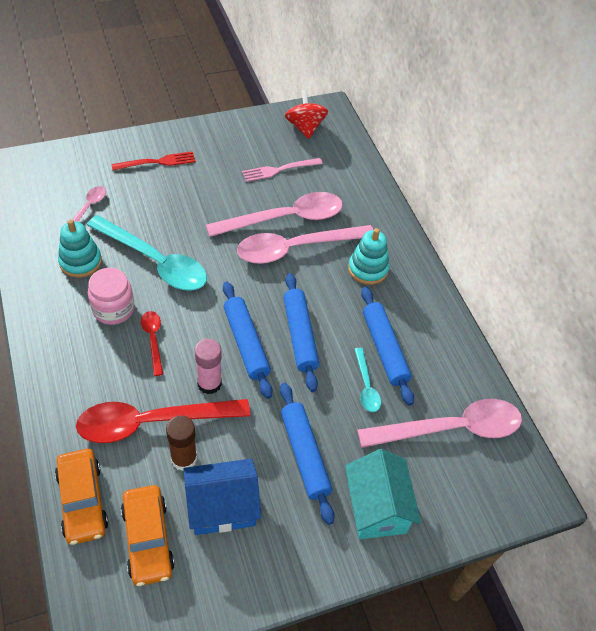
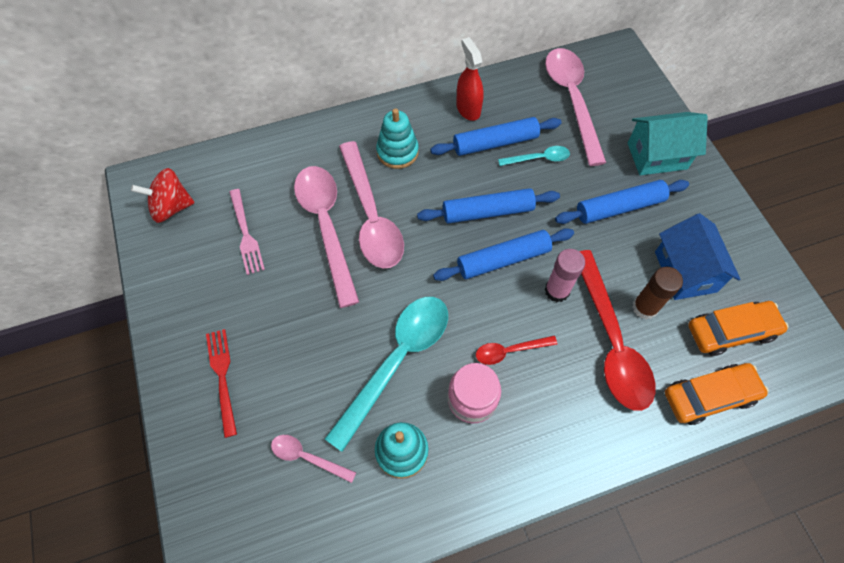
camera: 85 degrees left, 10 degrees up
none -> red spray bottle [456,37,484,121]

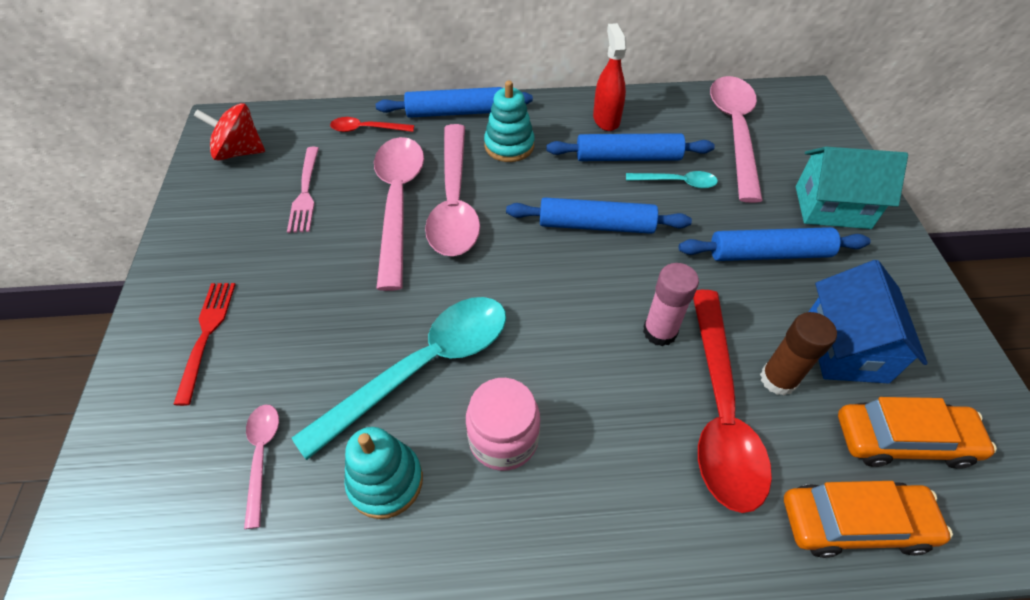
camera: 15 degrees right, 10 degrees down
pink spoon [271,435,356,483] -> pink spoon turned 45 degrees clockwise [244,405,279,529]
blue rolling pin [433,228,574,281] -> blue rolling pin moved to [376,87,533,118]
red spoon [476,336,557,365] -> red spoon moved to [330,117,414,132]

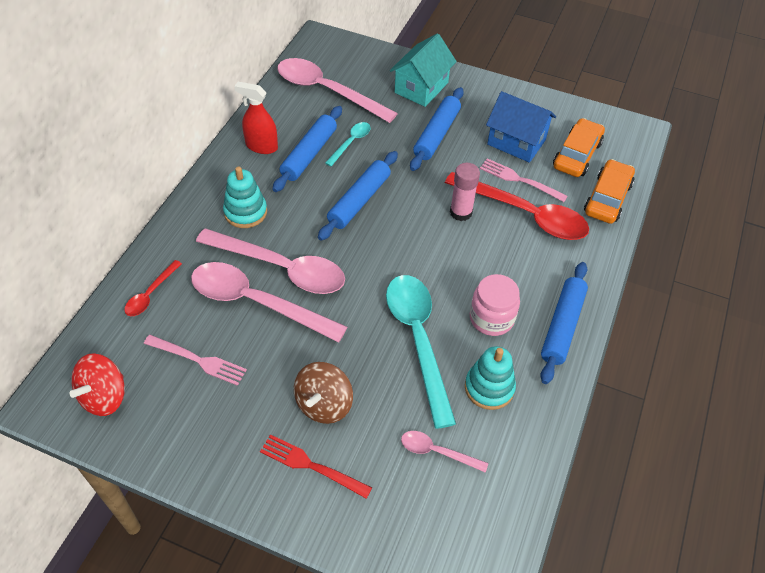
camera: 65 degrees left, 0 degrees up
blue rolling pin [376,87,533,118] -> blue rolling pin moved to [540,262,588,384]
brown glue stick [760,312,837,396] -> pink fork [480,158,568,202]
none -> brown spinning top [294,362,353,424]

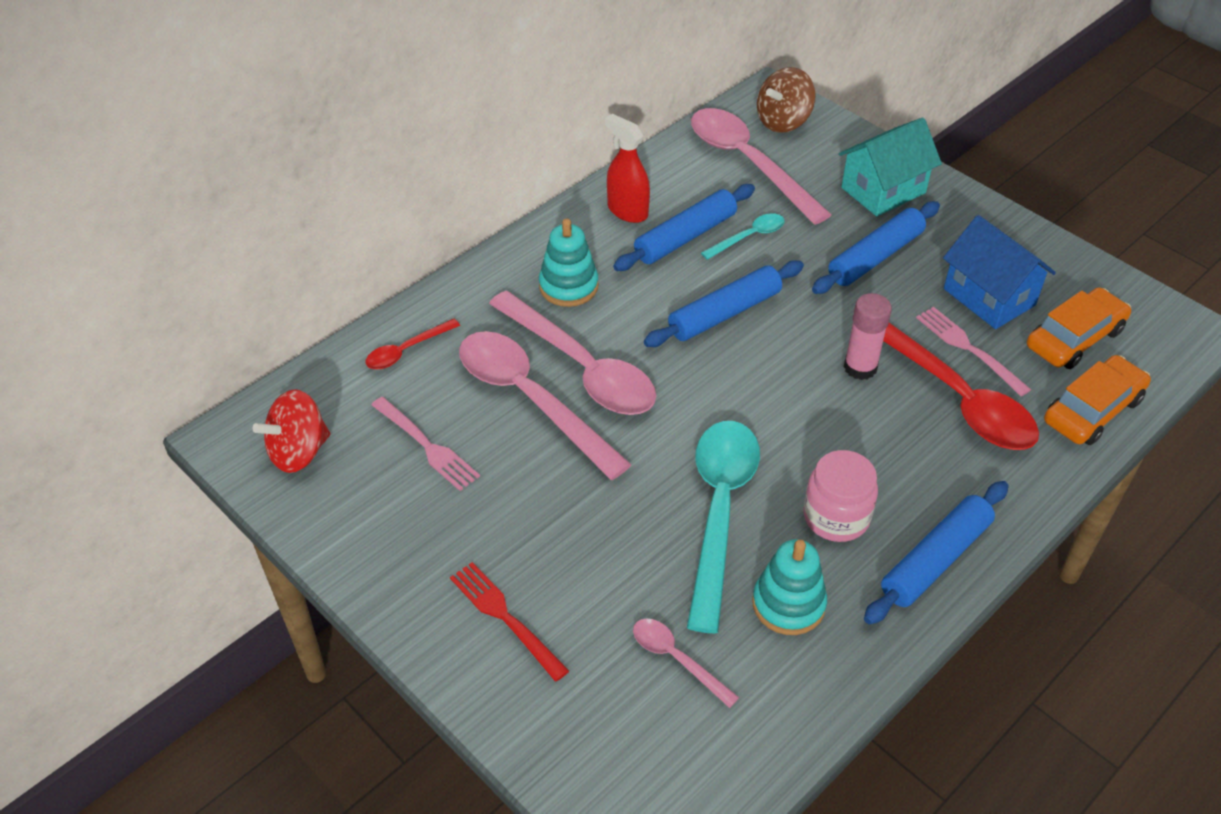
camera: 25 degrees right, 5 degrees down
brown spinning top [294,362,353,424] -> brown spinning top moved to [757,67,816,133]

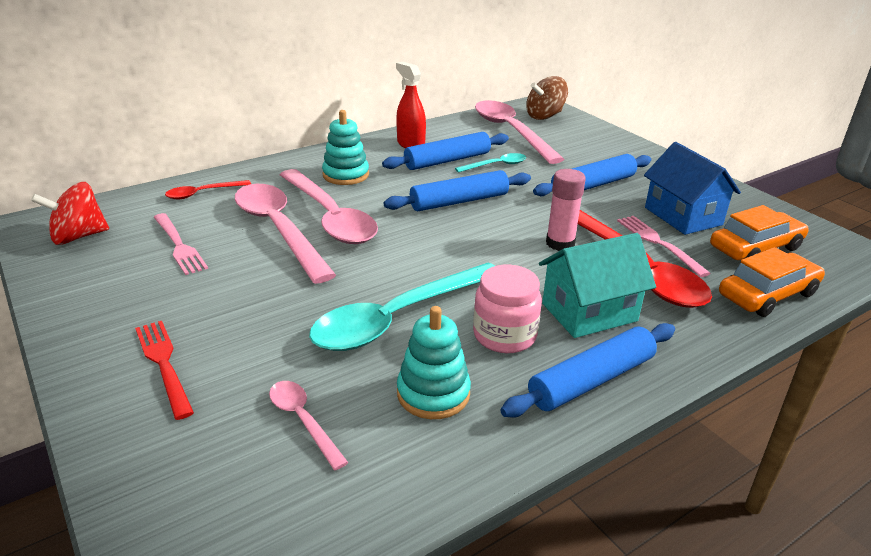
camera: 10 degrees right, 15 degrees down
turquoise spoon [687,421,760,633] -> turquoise spoon turned 150 degrees counterclockwise [309,263,495,351]
turquoise house [839,117,942,216] -> turquoise house moved to [539,233,656,338]

